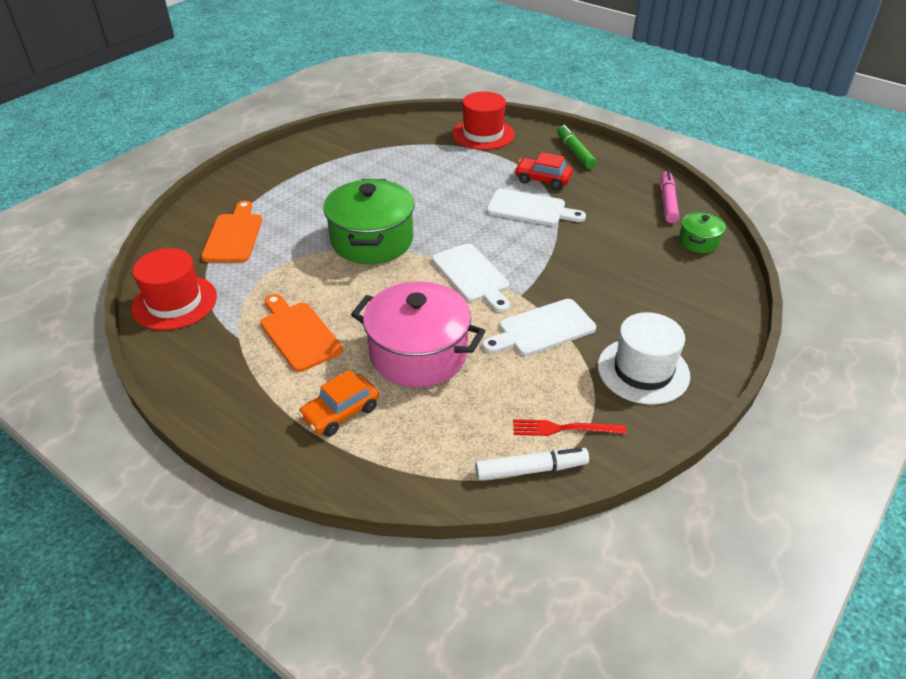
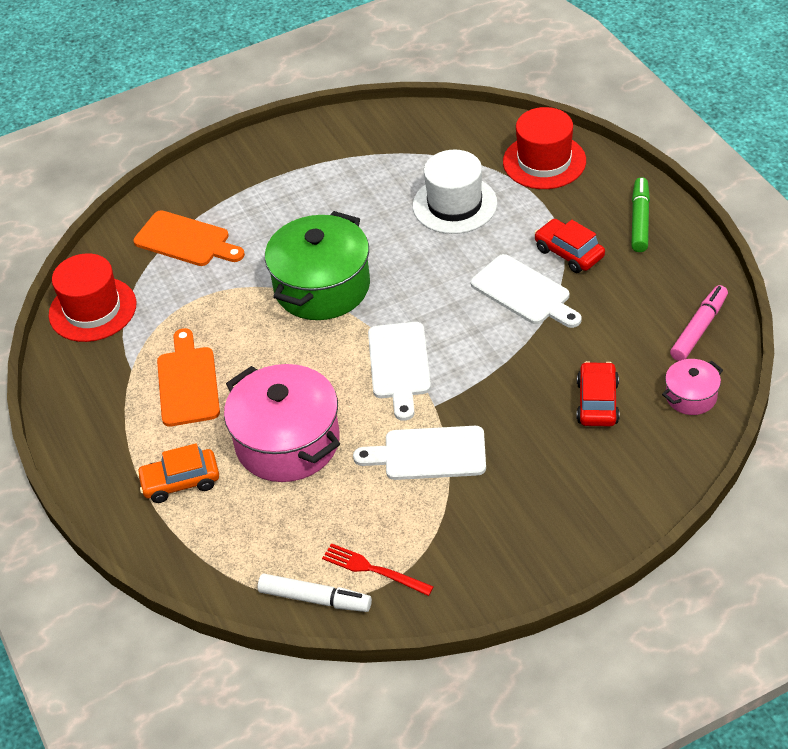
camera: 30 degrees right, 5 degrees up
orange cutting board [201,201,262,263] -> orange cutting board turned 90 degrees clockwise [133,210,245,266]
white hat [598,312,690,405] -> white hat moved to [413,150,497,234]
green pot [679,212,726,253] -> pink pot [662,359,723,415]
none -> red car [577,361,620,426]

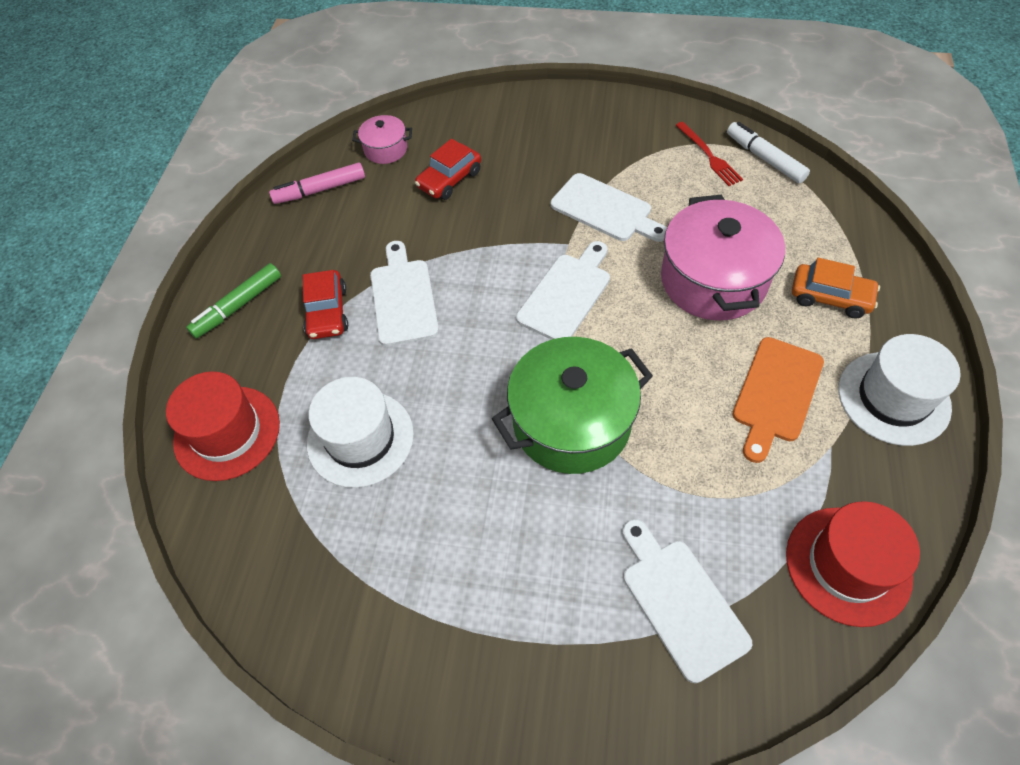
camera: 145 degrees left, 10 degrees up
orange cutting board [133,210,245,266] -> white cutting board [622,519,752,683]
none -> white hat [838,334,961,446]

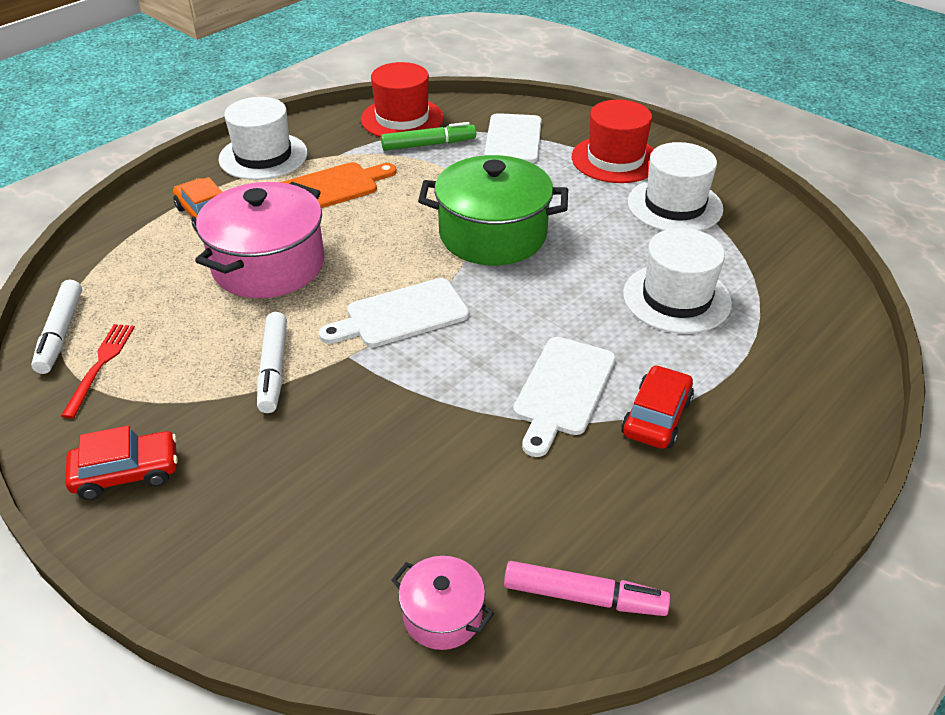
camera: 150 degrees left, 15 degrees down
red hat [166,371,280,481] -> red hat moved to [572,100,654,183]
green marker [186,263,281,339] -> green marker moved to [381,122,476,151]
red car [415,139,481,200] -> red car moved to [65,426,178,500]
white cutting board [551,173,667,242] -> white marker [257,312,287,413]
none -> white hat [628,142,723,231]

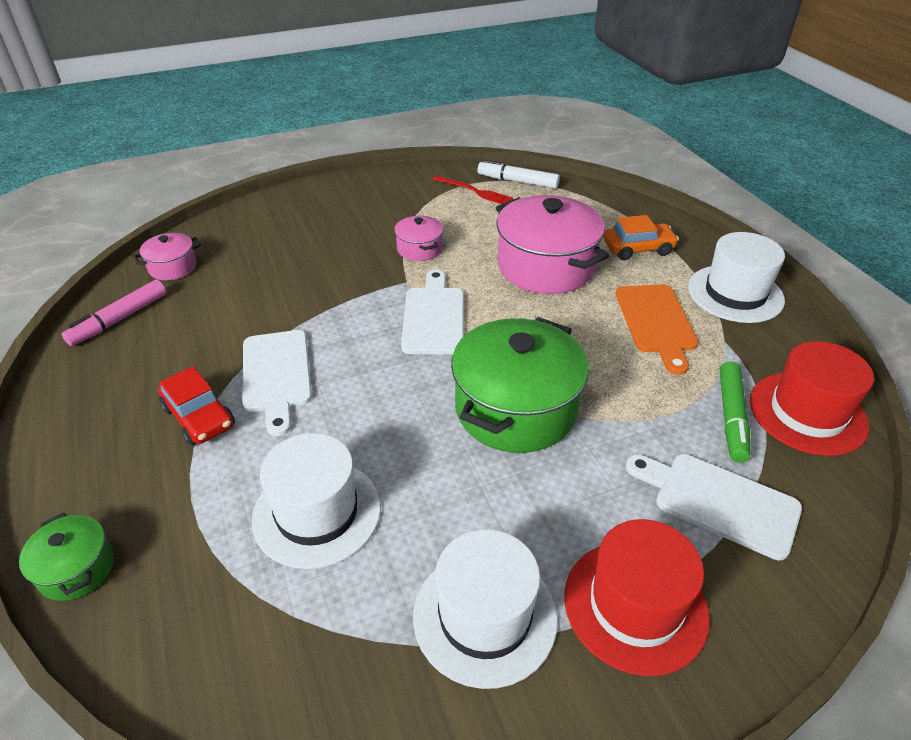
camera: 115 degrees right, 0 degrees up
red car [65,426,178,500] -> none
white marker [257,312,287,413] -> pink pot [394,216,444,261]
white cutting board [513,337,616,457] -> white cutting board turned 150 degrees counterclockwise [243,330,312,436]
none -> green pot [19,513,114,601]

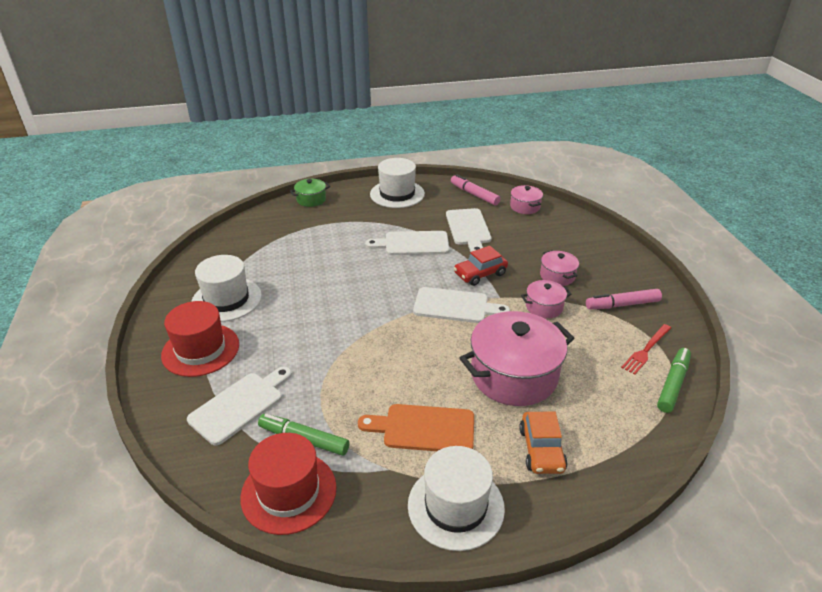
camera: 100 degrees right, 5 degrees down
red car [158,366,235,446] -> red car moved to [454,246,508,286]
white hat [251,433,381,569] -> white hat moved to [370,158,425,208]
green pot [451,317,589,453] -> none
white marker [477,160,560,189] -> green marker [657,348,691,413]
none -> white cutting board [446,208,492,252]
none -> pink pot [540,250,579,286]
none -> pink marker [586,289,662,309]

